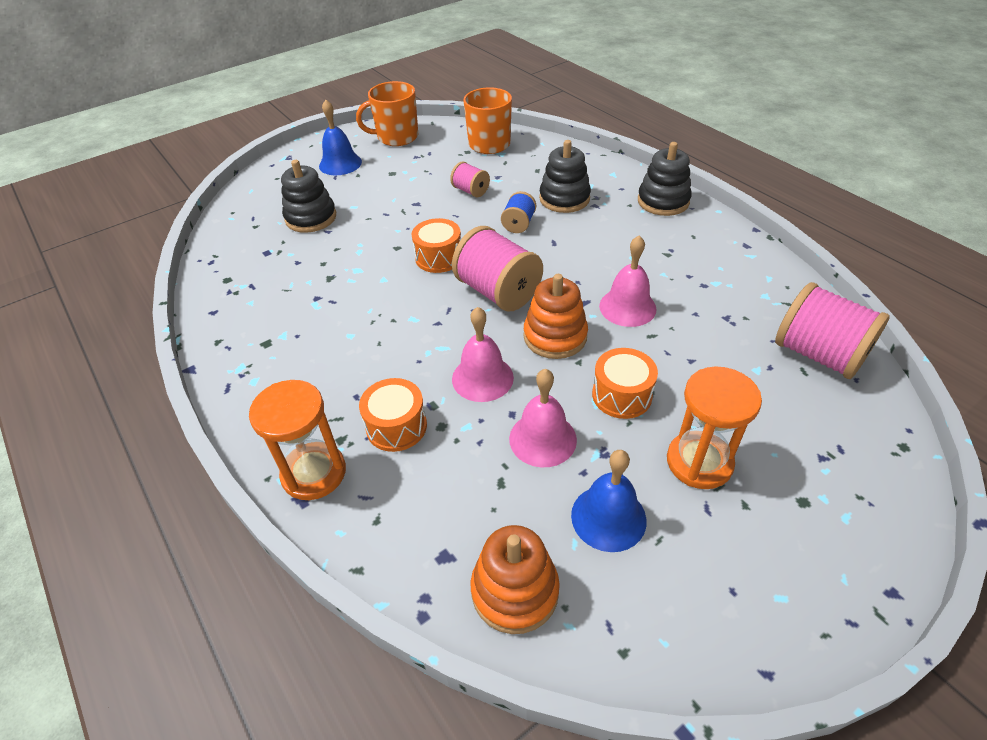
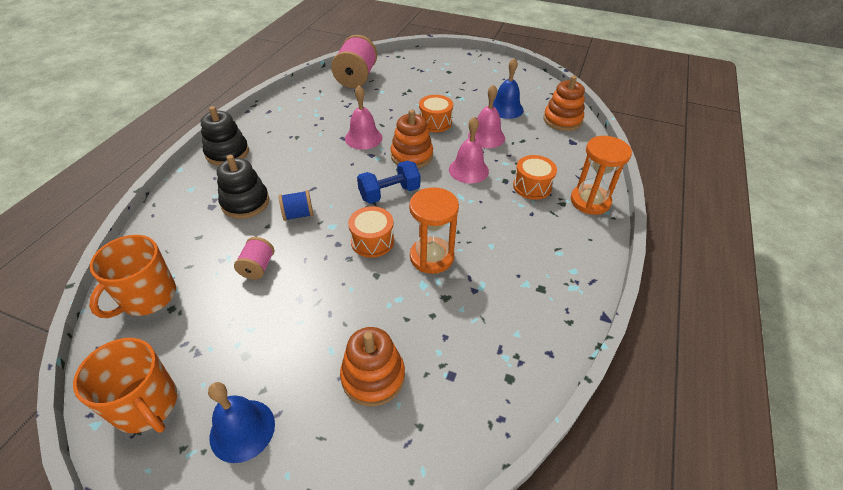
camera: 125 degrees left, 0 degrees up
black stacking toy [281,160,336,233] -> orange stacking toy [340,327,405,407]
pink spool [452,226,543,312] -> blue dumbbell [357,161,420,204]
orange hourglass [667,366,762,489] -> orange hourglass moved to [409,187,459,274]

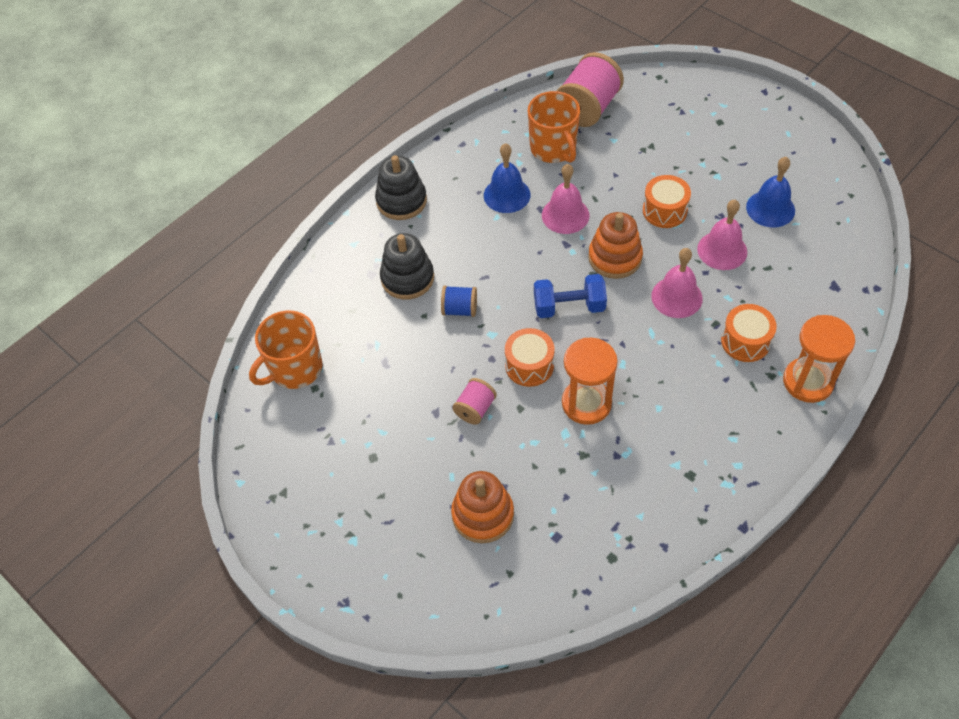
camera: 25 degrees right, 10 degrees up
orange mug [73,338,177,433] -> orange mug moved to [528,91,580,163]
blue bell [208,382,275,463] -> blue bell moved to [484,143,531,213]
pink spool [234,237,274,280] -> pink spool moved to [452,378,497,425]
orange stacking toy [543,76,585,131] -> none

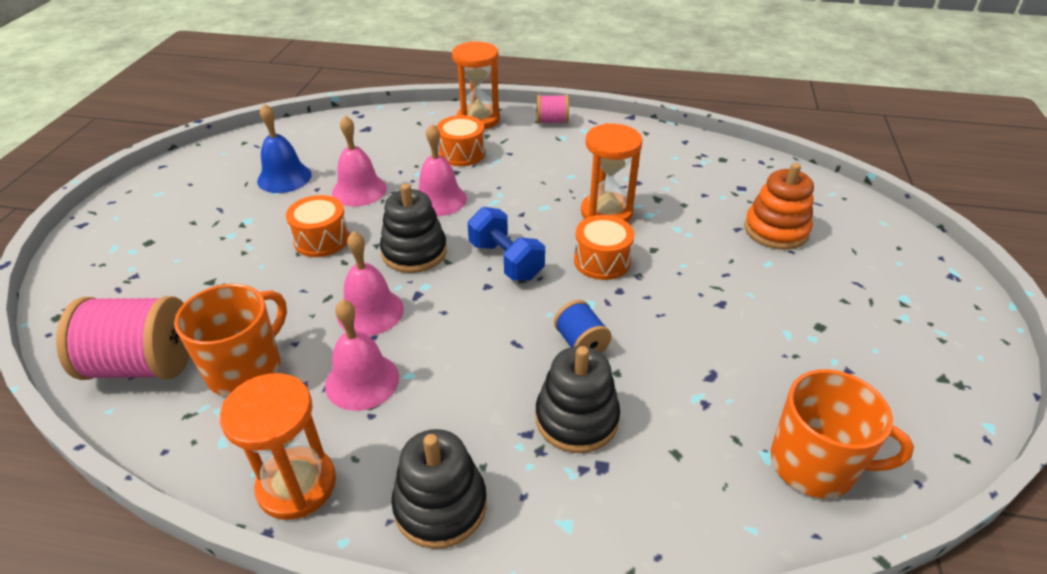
camera: 125 degrees left, 15 degrees down
pink spool [452,378,497,425] -> pink spool moved to [537,95,569,124]
blue bell [484,143,531,213] -> pink bell [325,299,399,411]
orange stacking toy [588,212,643,279] -> black stacking toy [380,184,447,273]
none -> orange hourglass [220,373,336,520]

